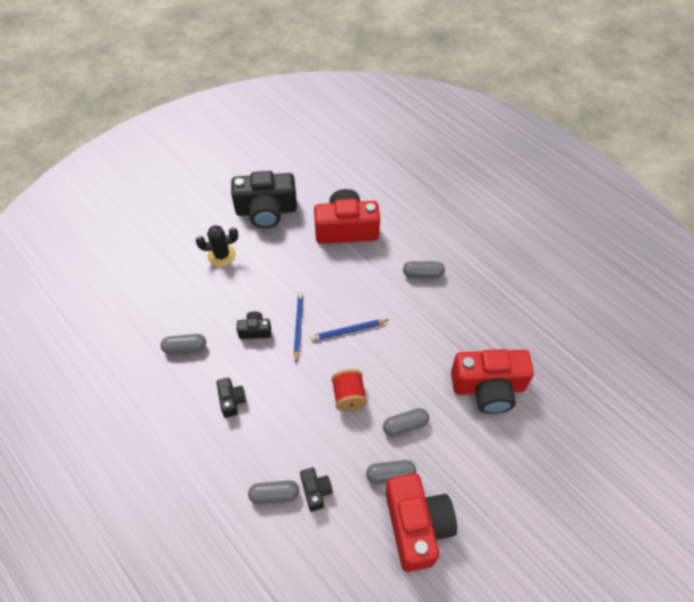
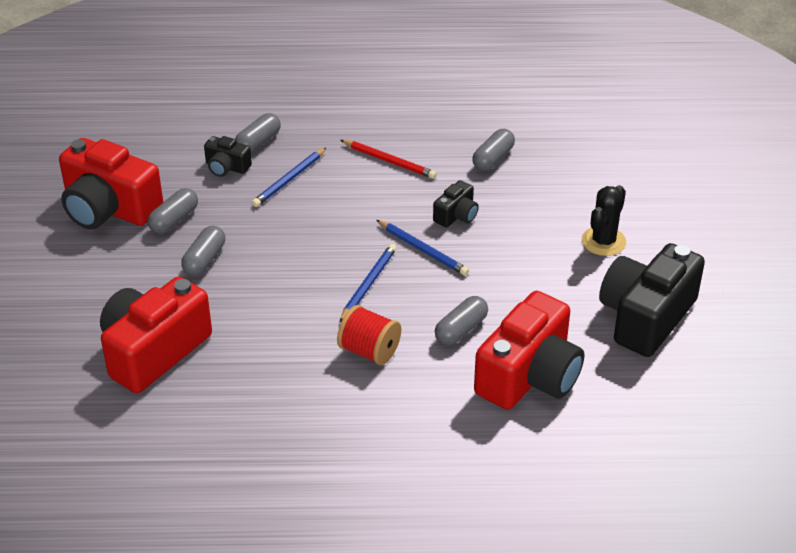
camera: 130 degrees right, 15 degrees down
black camera [217,378,246,418] -> red pencil [340,140,437,179]
red spool [331,369,367,412] -> red spool moved to [337,305,401,365]
grey capsule [403,261,445,278] -> grey capsule moved to [435,296,488,346]
none -> blue pencil [252,147,327,207]

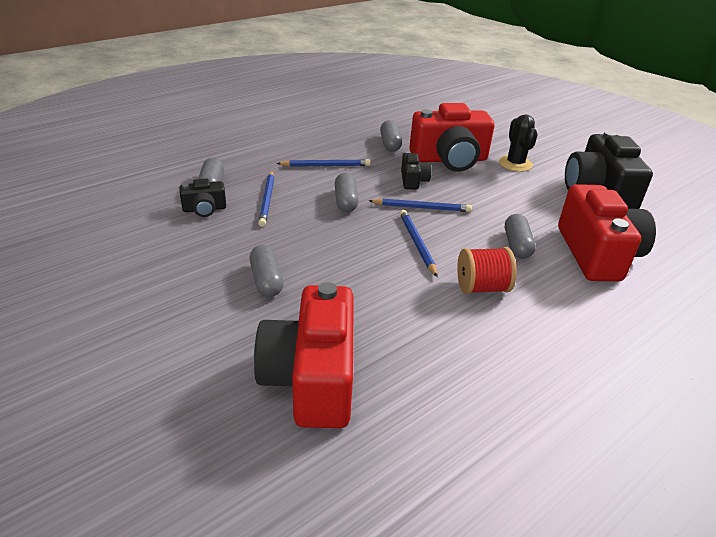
camera: 40 degrees left, 5 degrees down
red camera [59,138,163,229] -> red camera moved to [409,103,494,172]
grey capsule [148,188,198,234] -> grey capsule moved to [335,173,359,212]
red pencil [340,140,437,179] -> blue pencil [276,159,371,167]

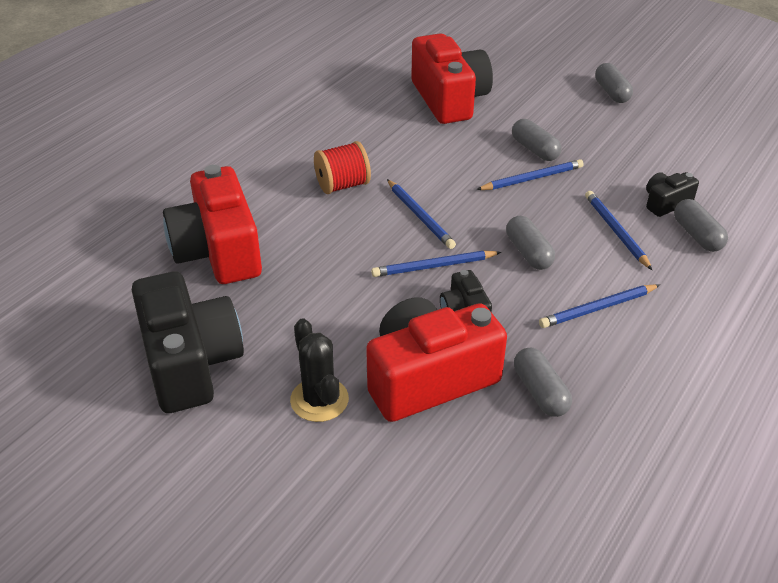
camera: 165 degrees right, 5 degrees up
grey capsule [505,214,536,259] -> grey capsule moved to [595,63,633,103]
none -> blue pencil [476,159,584,190]

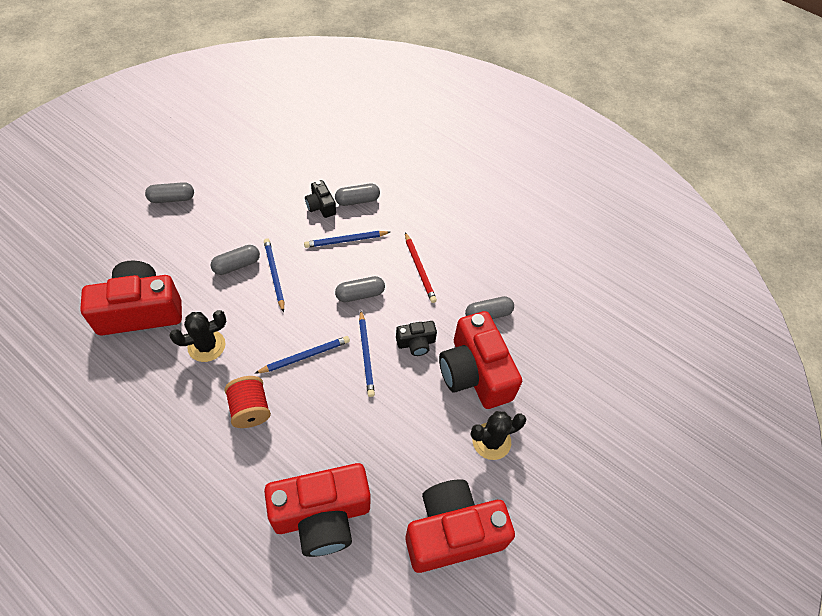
camera: 90 degrees left, 15 degrees up
black camera [132,271,244,413] -> red camera [406,480,515,573]
blue pencil [539,284,660,328] -> red pencil [405,232,437,303]
none -> black cactus [169,310,226,362]

